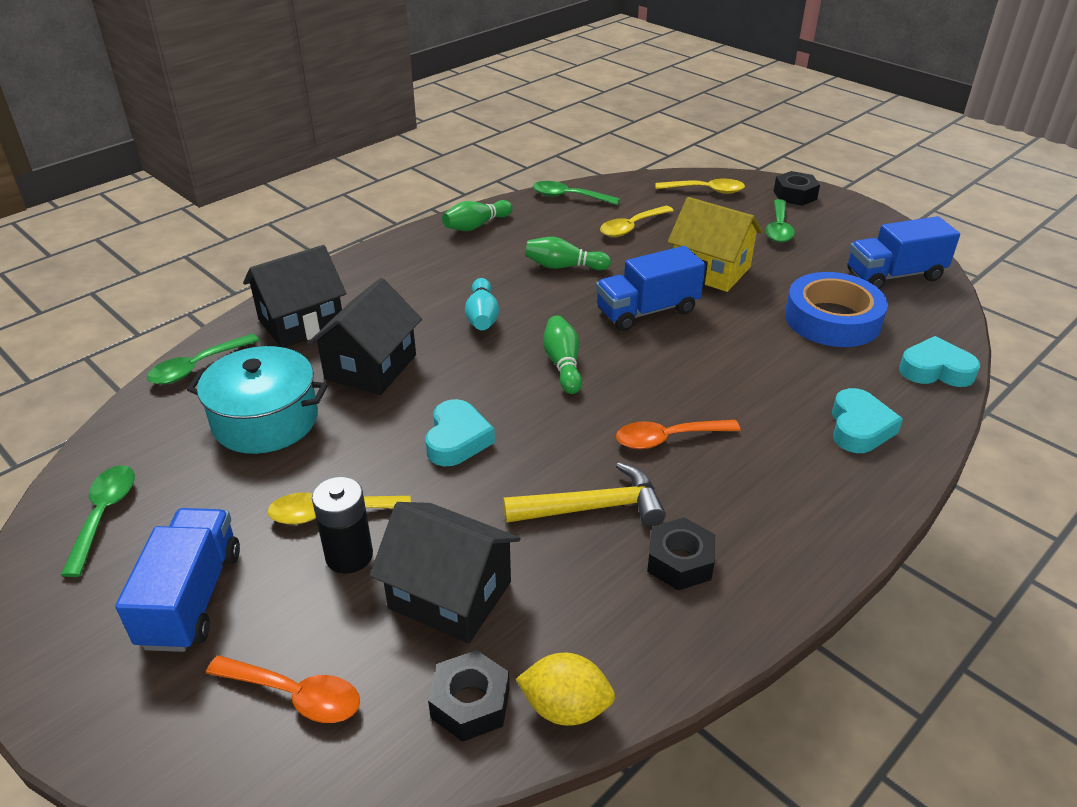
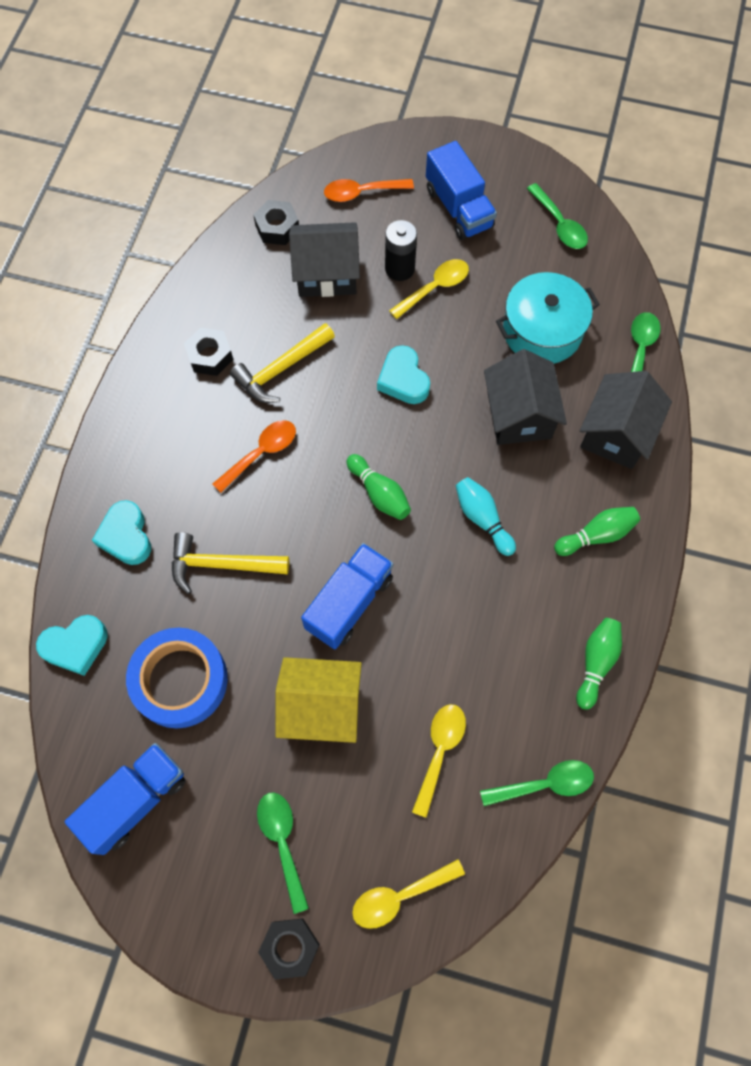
camera: 150 degrees right, 30 degrees up
yellow lemon [516,653,615,726] -> none
green bowling pin [525,237,611,271] -> green bowling pin moved to [554,507,640,556]
none -> yellow hammer [172,532,289,594]

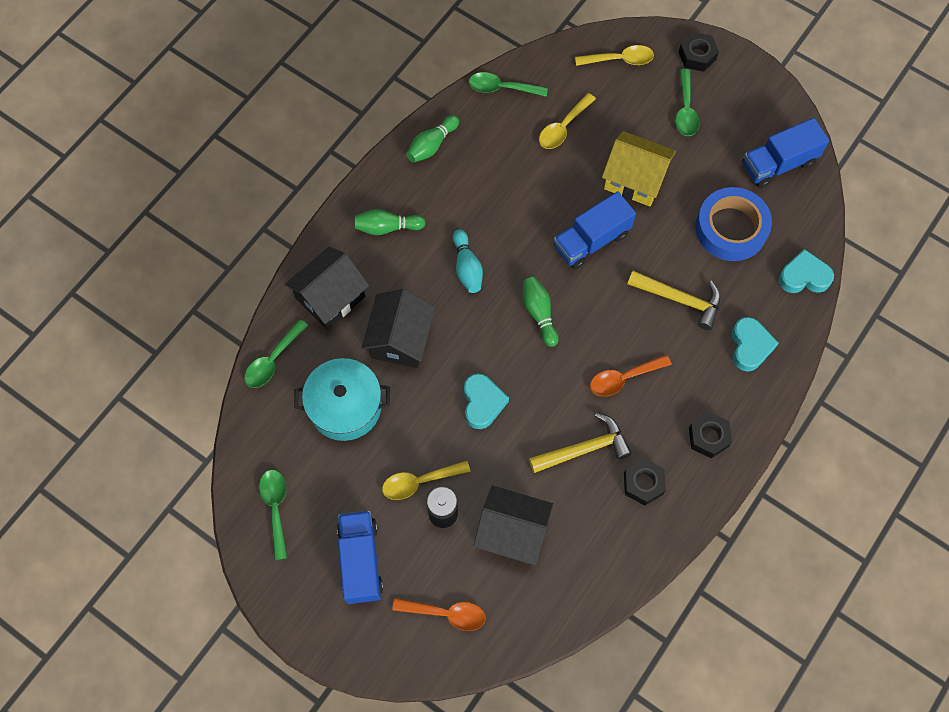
camera: 160 degrees left, 0 degrees up
black nut [253,200,299,245] -> black nut moved to [689,412,732,458]

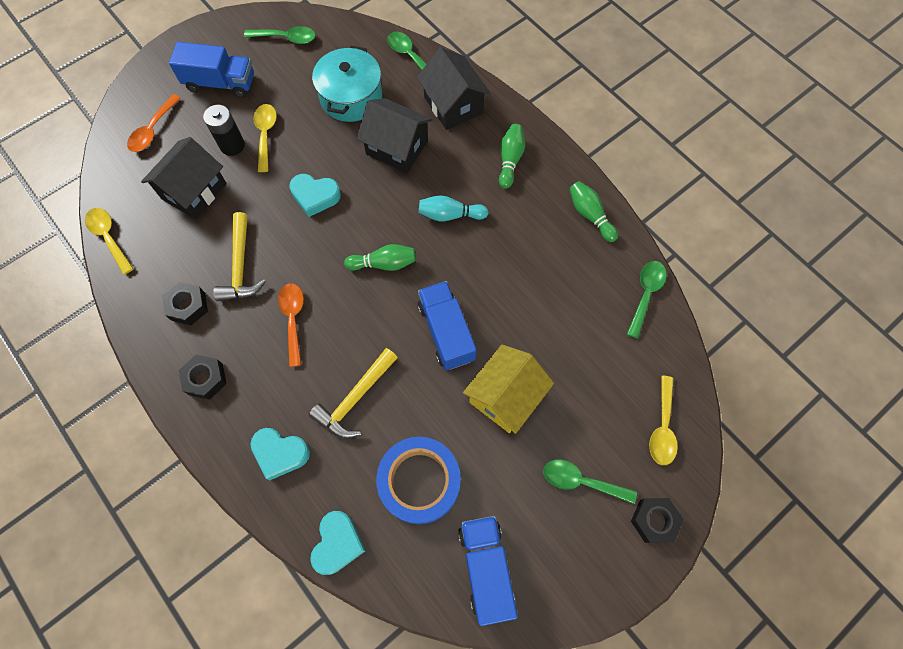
camera: 105 degrees right, 0 degrees up
yellow spoon [539,93,596,149] -> yellow spoon moved to [85,208,134,275]

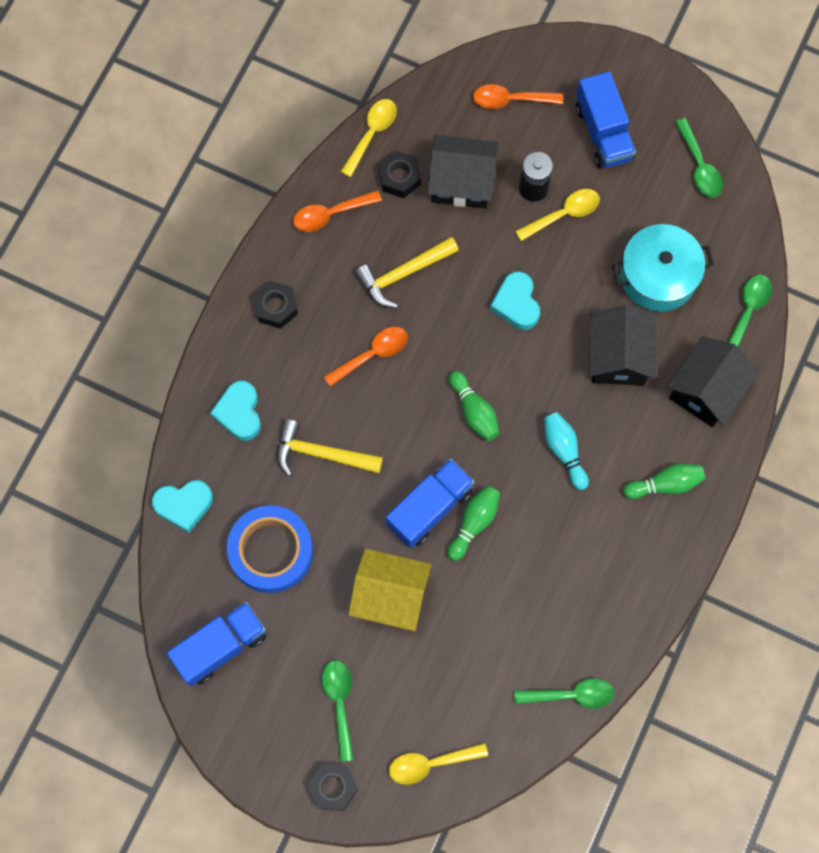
camera: 65 degrees right, 5 degrees up
black nut [162,282,208,326] -> black nut moved to [378,151,421,198]
green bowling pin [570,181,618,242] -> green bowling pin moved to [447,486,500,561]
none -> orange spoon [293,190,382,232]

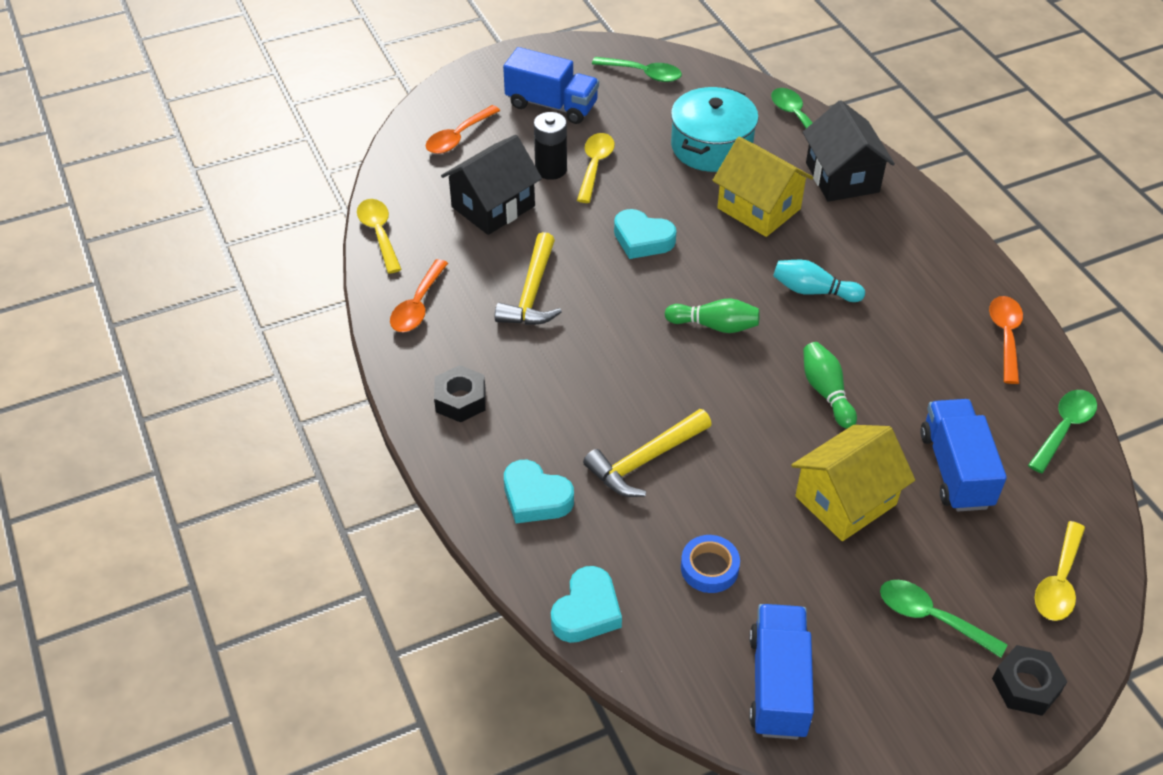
camera: 50 degrees left, 25 degrees down
blue tape [227,505,313,593] -> blue tape [681,535,740,593], size x0.52
orange spoon [324,327,408,387] -> orange spoon moved to [989,296,1023,384]
black nut [378,151,421,198] -> none
blue truck [386,459,474,548] -> blue truck moved to [920,399,1007,511]
black house [589,305,657,386] -> yellow house [712,137,813,237]
green bowling pin [623,463,705,499] -> none

